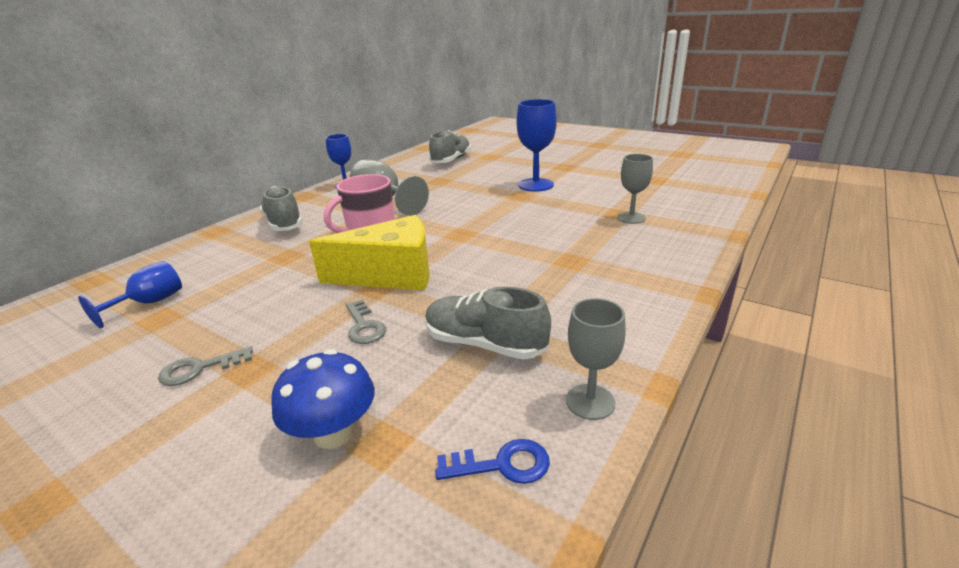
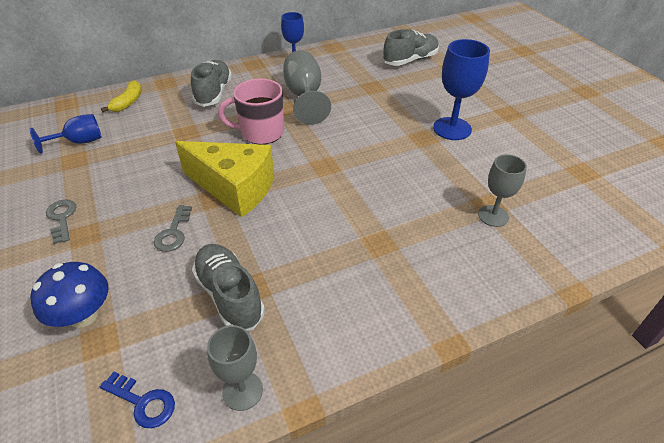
camera: 30 degrees right, 15 degrees up
grey key [158,346,253,386] -> grey key turned 60 degrees clockwise [46,199,76,244]
none -> yellow banana [101,80,141,112]

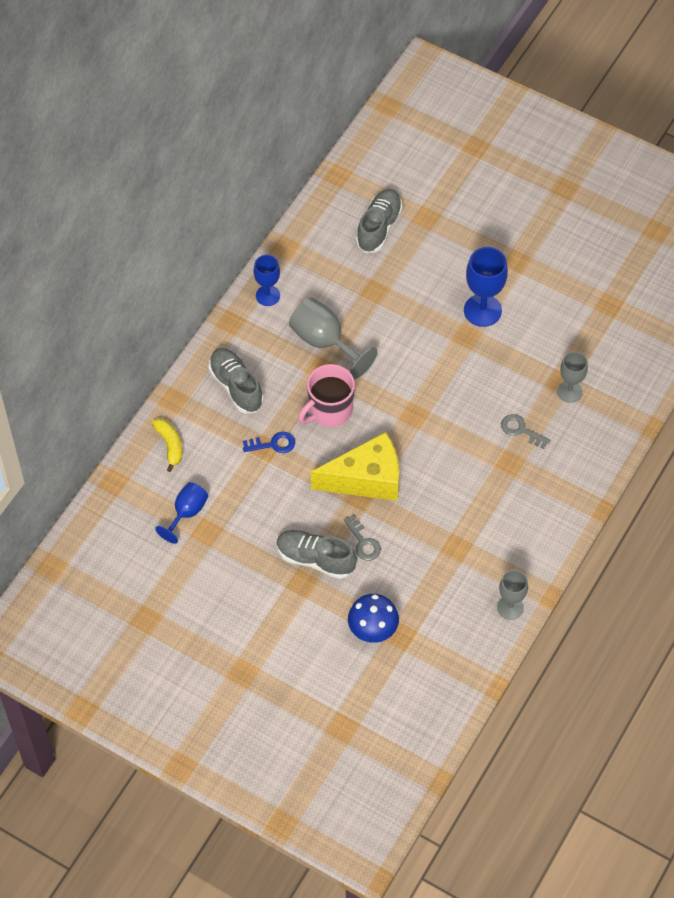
camera: 35 degrees left, 15 degrees up
grey key [46,199,76,244] -> grey key moved to [501,414,550,449]
blue key [100,372,175,428] -> blue key moved to [243,432,295,453]
grey shoe [192,244,265,331] -> grey shoe moved to [276,530,357,579]

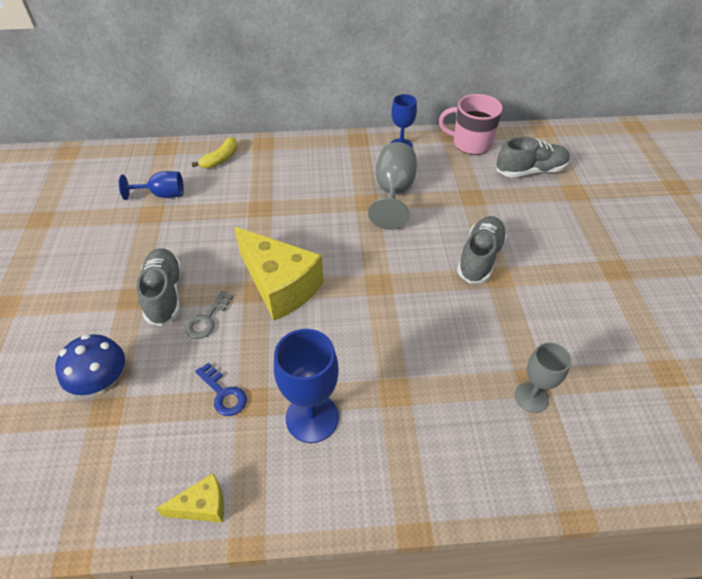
camera: 55 degrees right, 10 degrees down
grey shoe [209,348,264,414] -> grey shoe moved to [457,216,507,283]
blue key [243,432,295,453] -> blue key moved to [195,362,247,416]
pink mug [298,364,355,427] -> pink mug moved to [439,94,503,155]
blue goblet [464,247,508,327] -> blue goblet moved to [274,329,339,443]
grey goblet [497,570,528,620] -> yellow cheese [156,473,224,523]
grey key [501,414,550,449] -> none

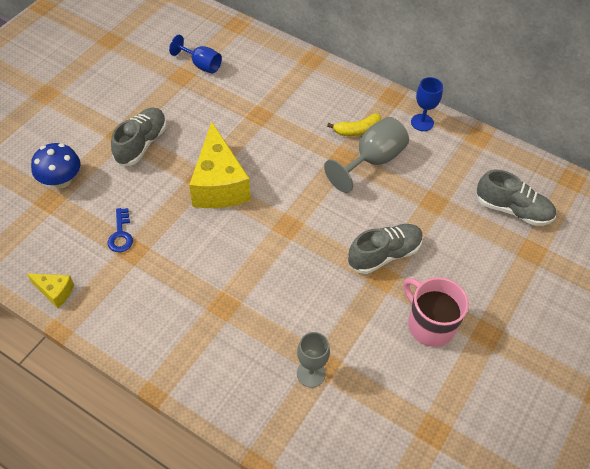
camera: 35 degrees right, 5 degrees up
grey key [185,291,233,339] -> none
yellow banana [192,137,238,168] -> yellow banana moved to [327,114,381,136]
blue goblet [274,329,339,443] -> none
pink mug [439,94,503,155] -> pink mug moved to [403,277,469,347]

